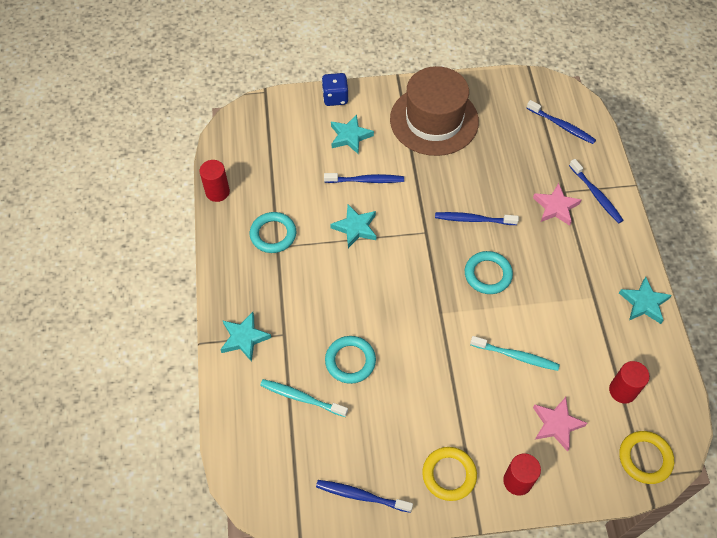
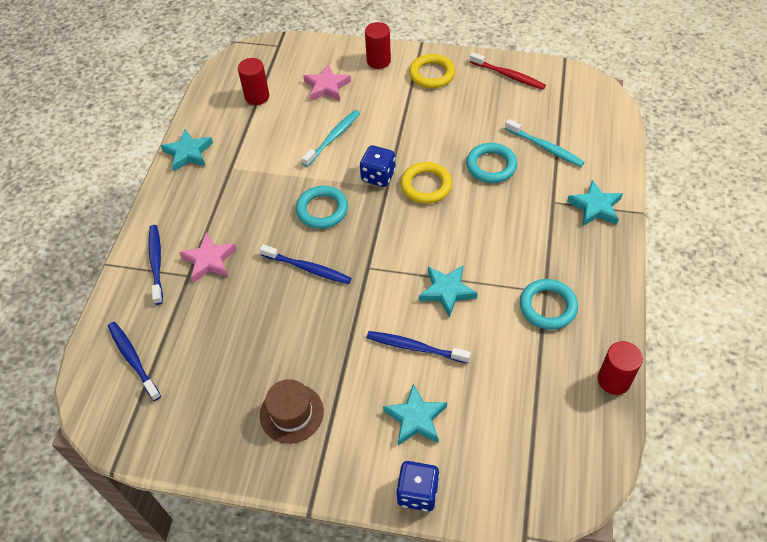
camera: 160 degrees left, 5 degrees down
blue toothbrush [316,480,413,513] -> red toothbrush [470,52,546,90]
brown hat [390,66,479,156] -> brown hat [260,379,324,444], size x0.50
turquoise toothbrush [470,336,560,371] -> turquoise toothbrush turned 90 degrees clockwise [302,110,360,167]
yellow ring [619,431,674,484] -> yellow ring moved to [401,162,452,204]
none -> blue dice [360,145,396,187]

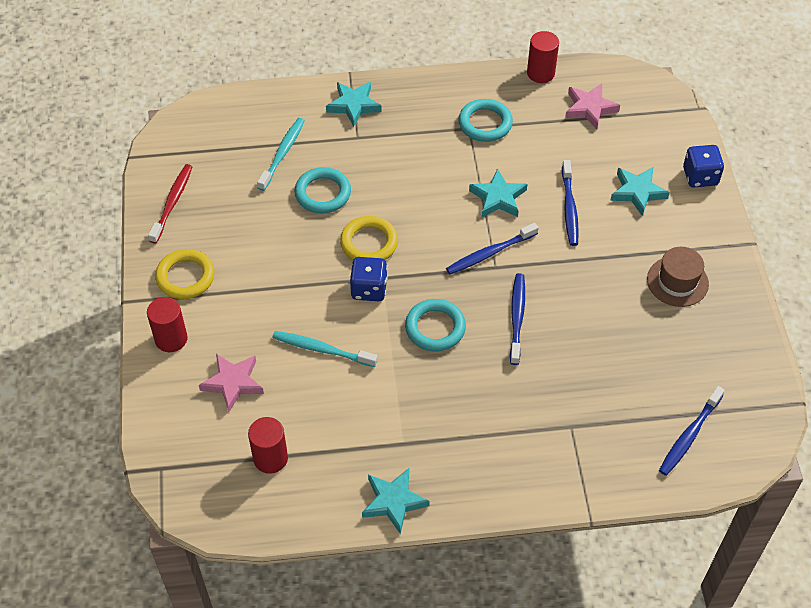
camera: 110 degrees left, 0 degrees up
blue toothbrush [149,225,163,305] -> blue toothbrush moved to [446,223,539,274]
pink star [179,233,237,283] -> pink star moved to [565,83,620,129]

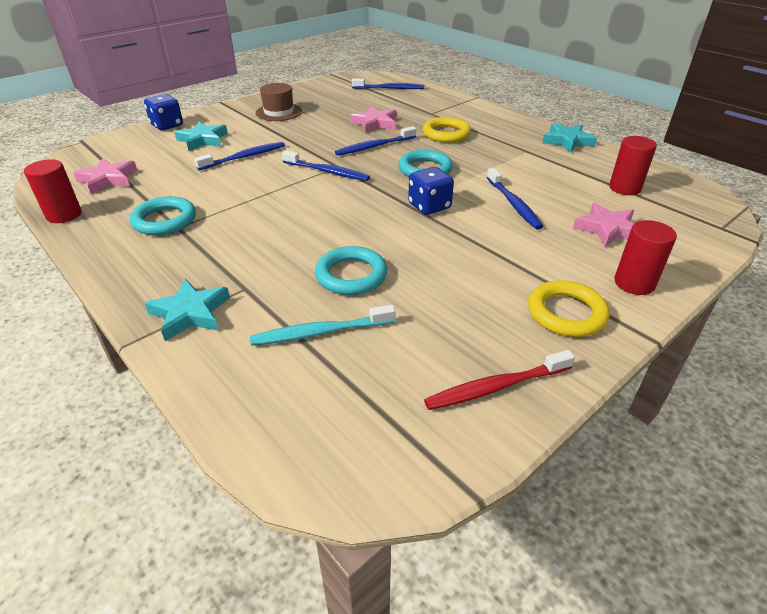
camera: 125 degrees left, 15 degrees down
turquoise toothbrush [272,331,378,367] -> blue toothbrush [487,168,544,230]
yellow ring [340,216,398,260] -> yellow ring moved to [423,117,471,143]
turquoise star [469,168,527,217] -> none
none -> pink star [350,106,397,133]

